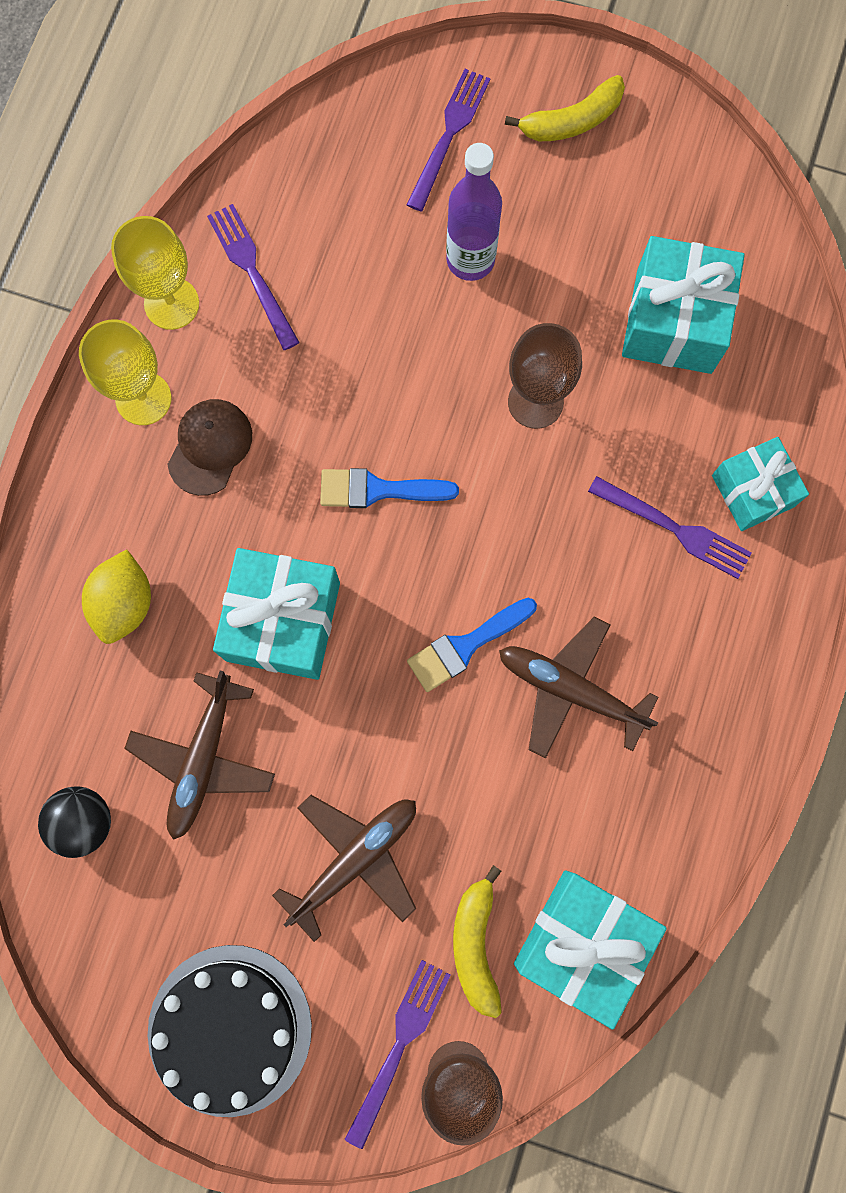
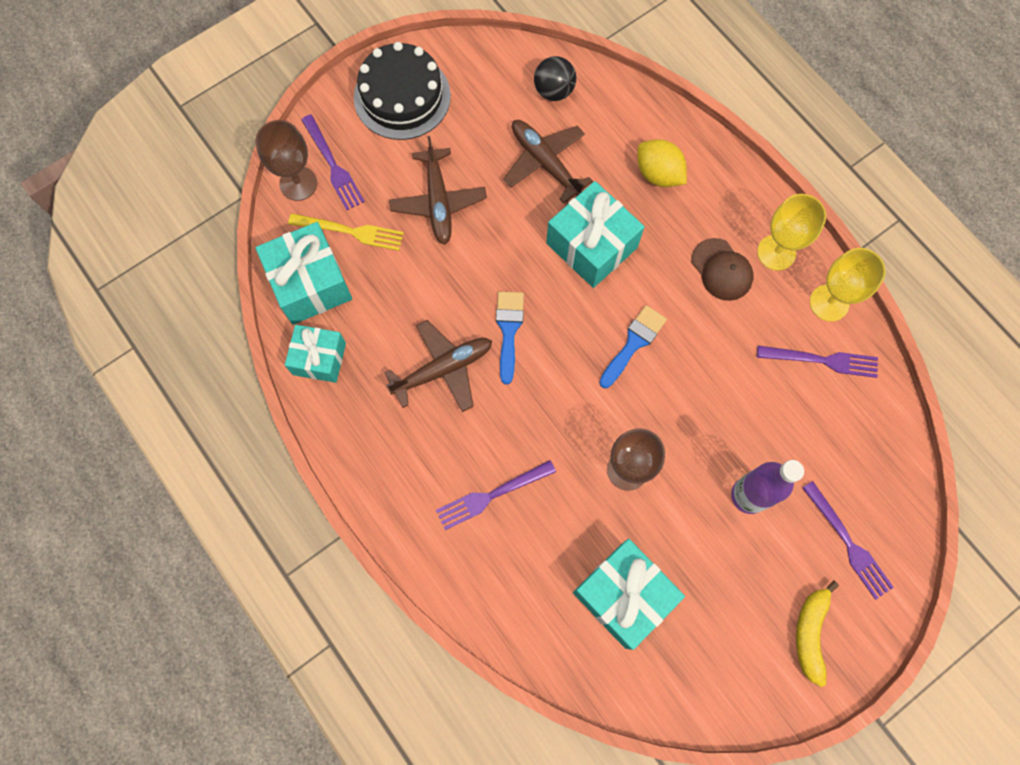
camera: 125 degrees right, 5 degrees down
yellow banana [453,865,502,1018] -> yellow fork [288,213,404,251]
turquoise gift [712,437,809,531] -> turquoise gift moved to [285,325,346,383]

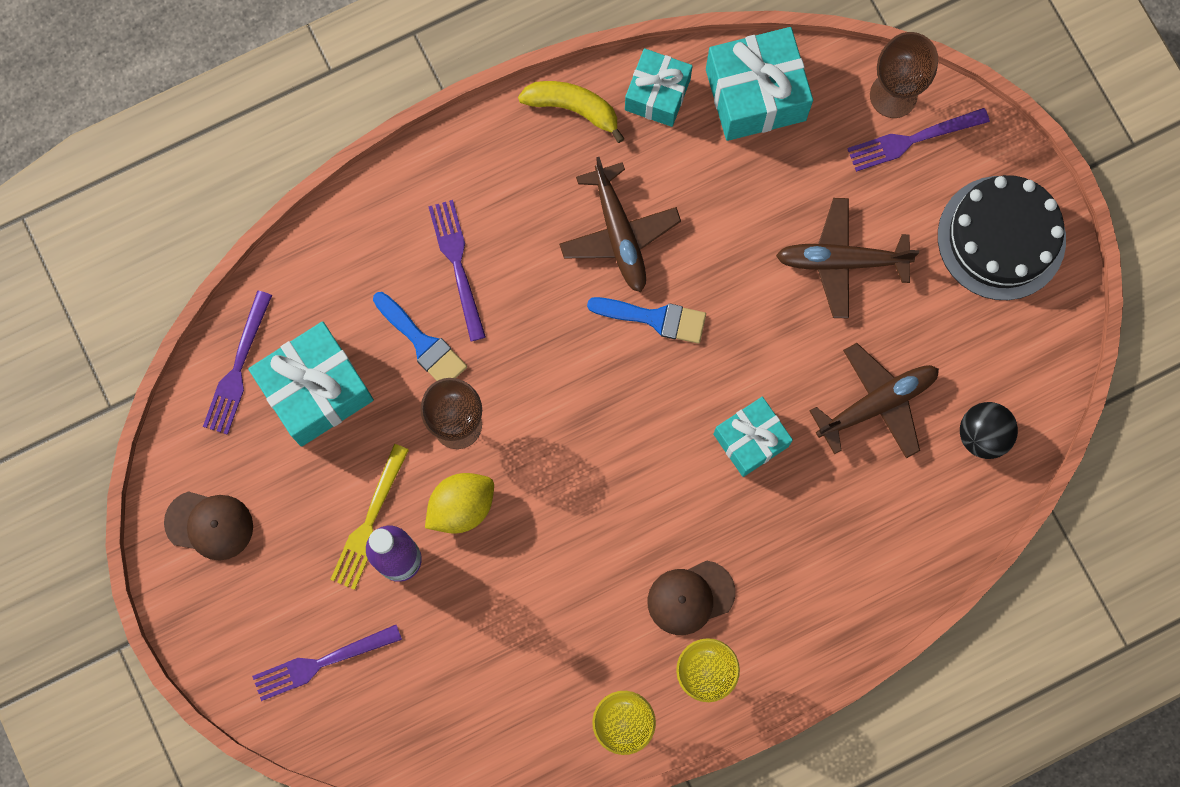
camera: 100 degrees right, 5 degrees up
yellow fork [288,213,404,251] -> yellow fork moved to [330,444,409,590]
turquoise gift [546,181,645,288] -> turquoise gift [713,397,793,477], size x0.65
blue brush [599,305,667,388] -> blue brush moved to [373,292,467,381]
yellow lemon [638,139,687,187] -> yellow lemon moved to [425,473,494,533]
purple fork [757,346,878,378] -> purple fork moved to [203,291,272,435]
yellow banana [796,580,839,687] -> yellow banana moved to [518,81,625,143]
none -> brown cap [164,491,253,560]

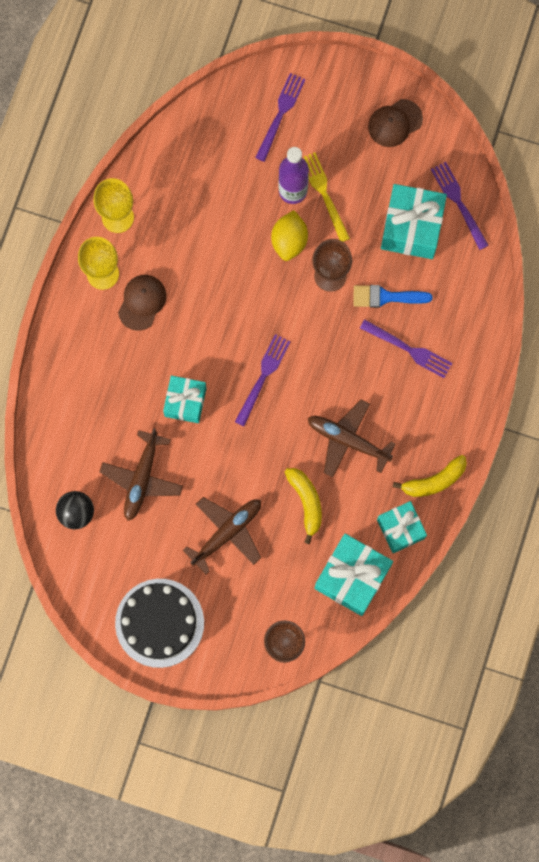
camera: 135 degrees right, 0 degrees up
blue brush [587,297,706,344] -> none
purple fork [847,108,990,172] -> purple fork moved to [235,334,291,426]
none -> yellow banana [285,468,322,544]

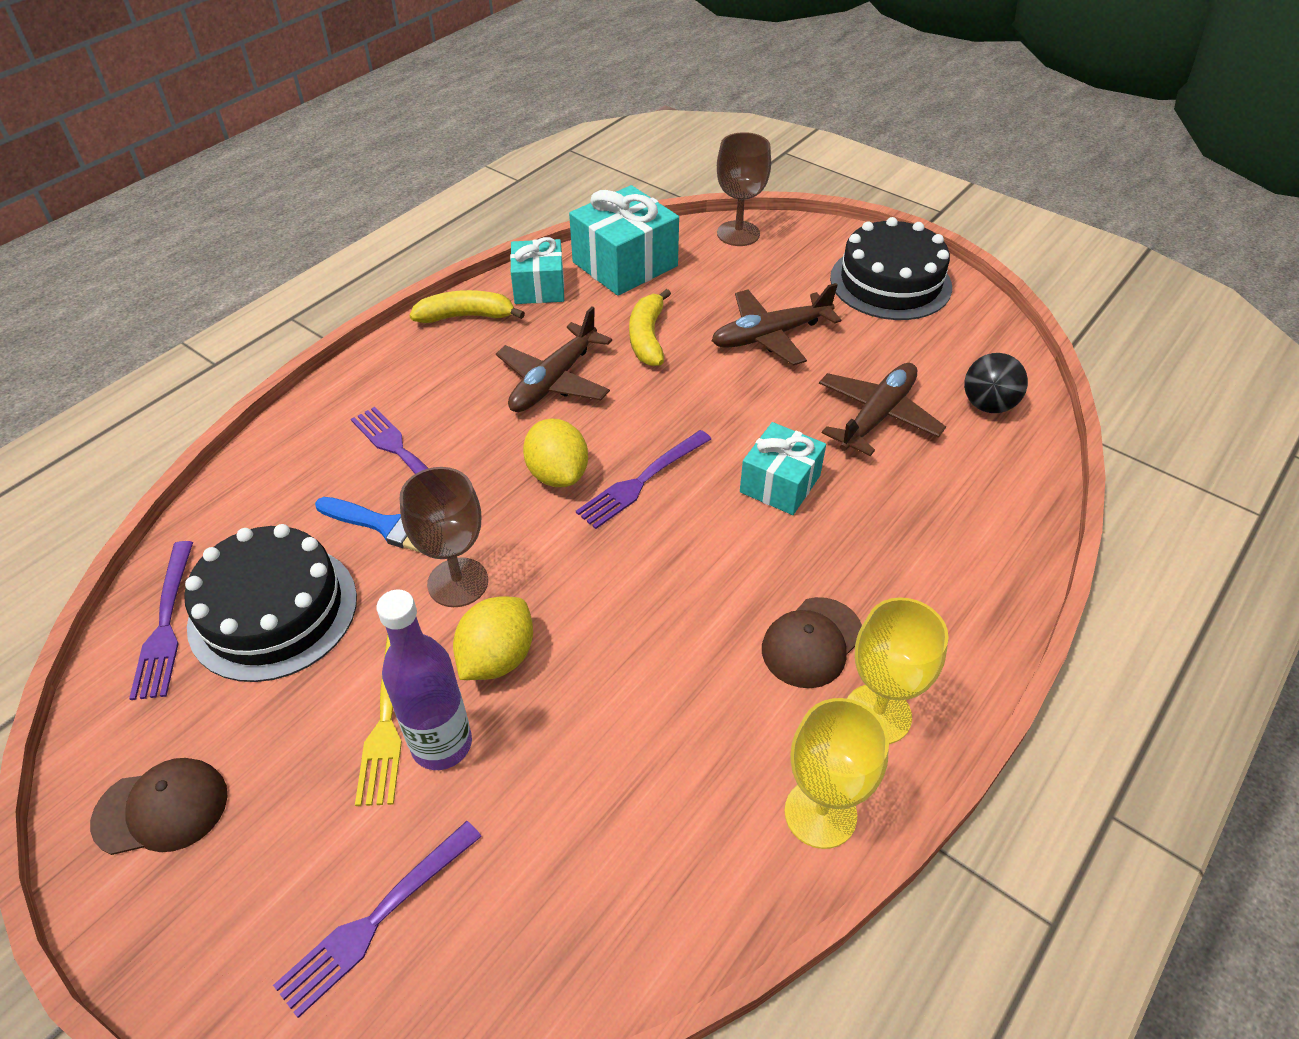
camera: 160 degrees left, 30 degrees down
brown plane [308,399,396,477] -> brown plane turned 75 degrees clockwise [496,306,612,412]
turquoise gift [381,184,447,259] -> black cake [184,524,357,682]
none -> yellow lemon [523,418,588,487]

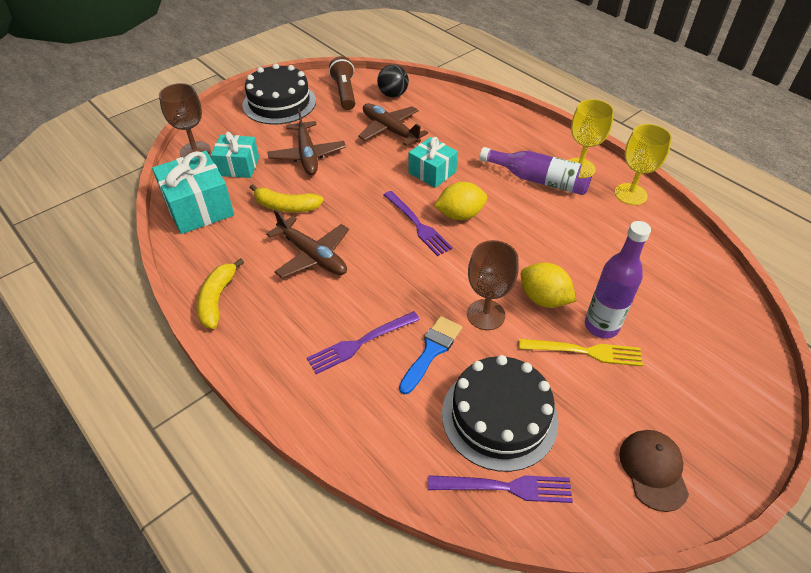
camera: 80 degrees left, 0 degrees up
purple fork [273,821,482,1018] -> none
turquoise gift [510,237,564,304] -> turquoise gift moved to [211,132,259,178]
yellow lemon [523,418,588,487] -> yellow lemon moved to [434,182,487,220]
brown cap [762,597,862,688] -> purple bottle [479,147,594,195]
none -> brown flashlight [329,56,355,110]

